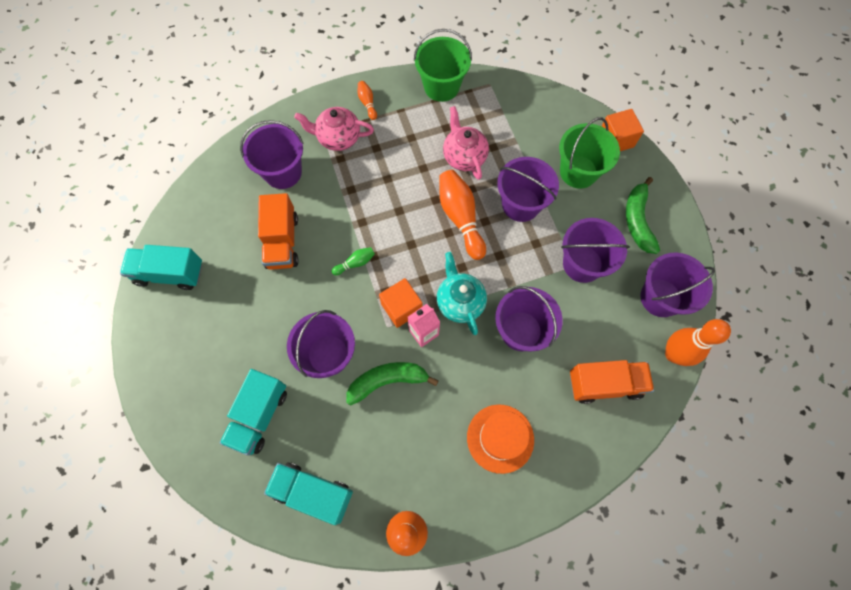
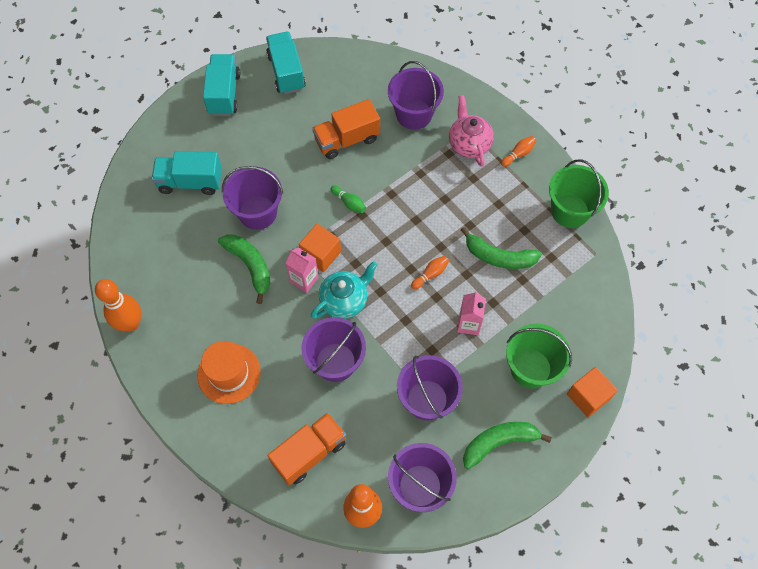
camera: 70 degrees right, 5 degrees down
turquoise truck [264,463,353,525] -> turquoise truck moved to [203,54,240,116]
orange bowling pin [439,170,486,260] -> orange bowling pin [411,256,449,289], size x0.48
pink teapot [443,106,489,180] -> green banana [461,227,542,269]
purple bucket [497,157,559,222] -> pink carton [457,291,486,335]
orange truck [570,360,654,404] -> orange truck turned 105 degrees counterclockwise [267,412,346,485]

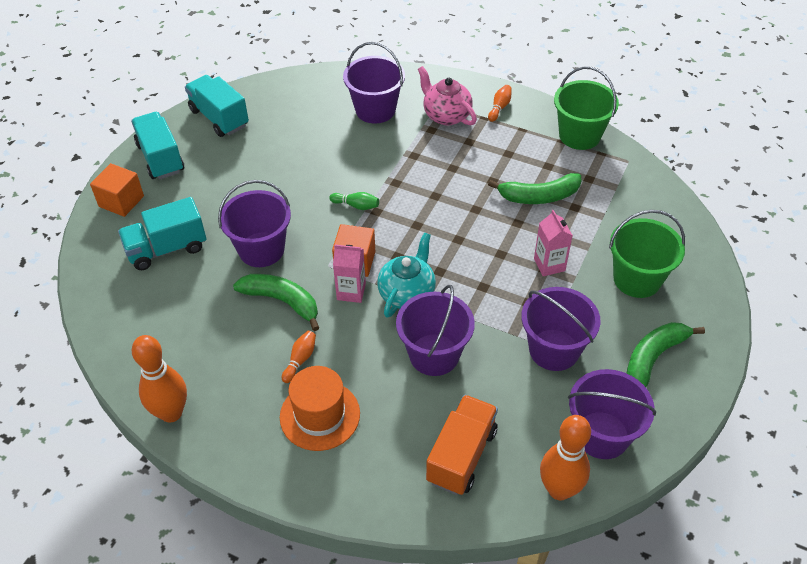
camera: 25 degrees left, 15 degrees down
orange truck [312,99,380,159] -> none
orange bowling pin [411,256,449,289] -> orange bowling pin moved to [282,331,316,383]
orange cube [567,367,618,417] -> orange cube moved to [90,163,144,217]

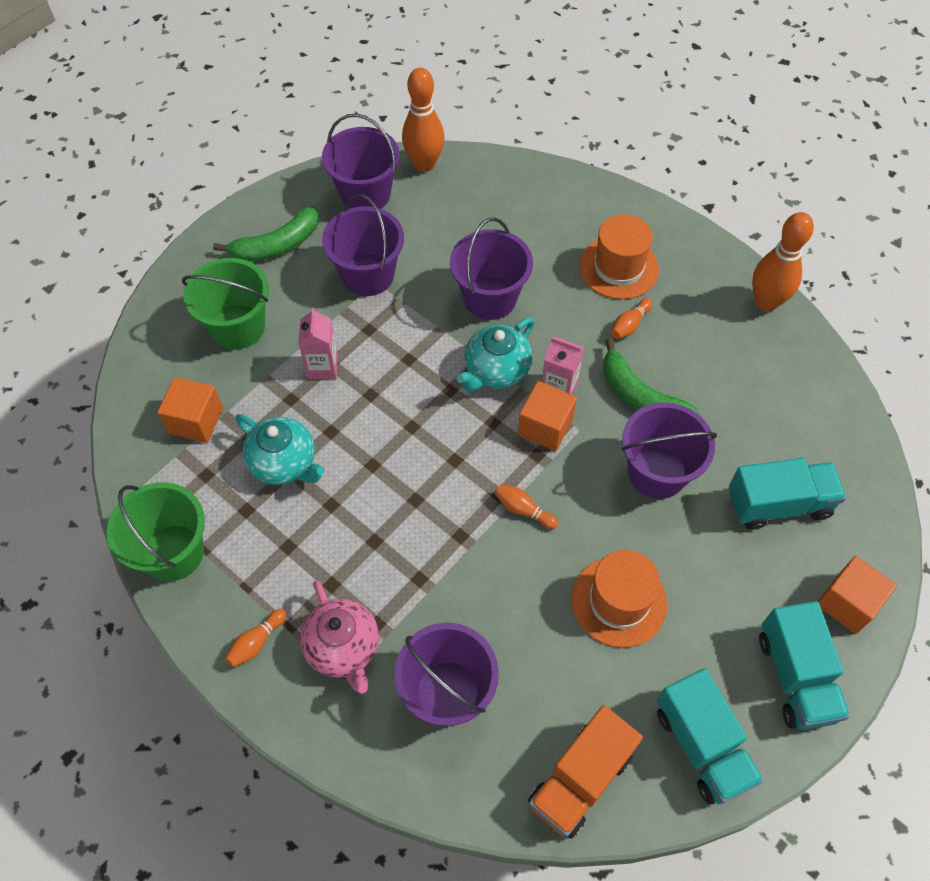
camera: 165 degrees left, 10 degrees up
green bowling pin [329,192,379,210] -> orange bowling pin [495,484,558,529]
orange truck [426,395,498,495] -> orange truck moved to [528,705,643,839]
green banana [488,173,582,204] -> turquoise teapot [235,414,324,485]
none -> orange cube [157,377,223,443]
none -> orange hat [572,550,667,648]

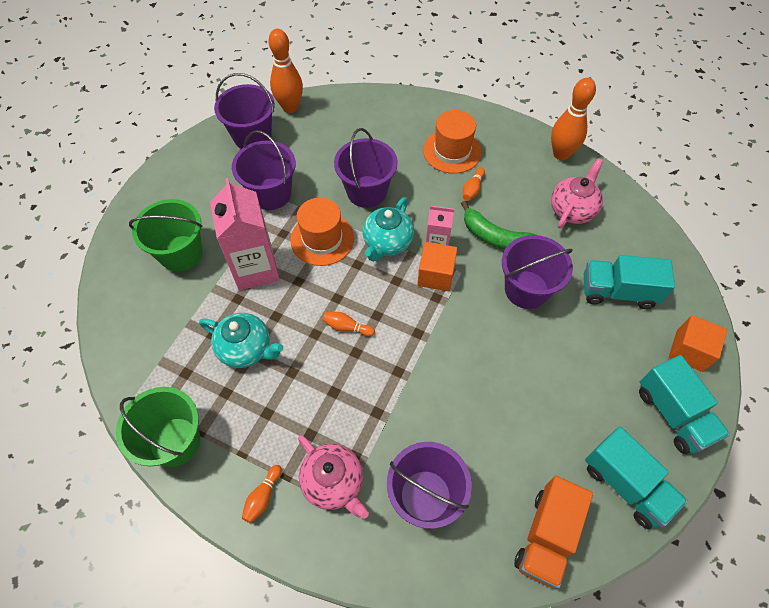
camera: 15 degrees left, 0 degrees up
orange cube [157,377,223,443] -> none
green banana [213,206,319,262] -> none
pink carton [298,307,338,379] -> pink carton [210,178,280,290], size x1.82
orange bowling pin [495,484,558,529] -> orange bowling pin moved to [323,312,375,337]
orange hat [572,550,667,648] -> orange hat moved to [290,198,354,266]
turquoise truck [729,458,846,530] -> turquoise truck turned 150 degrees counterclockwise [584,255,675,309]
none -> pink teapot [551,158,603,229]

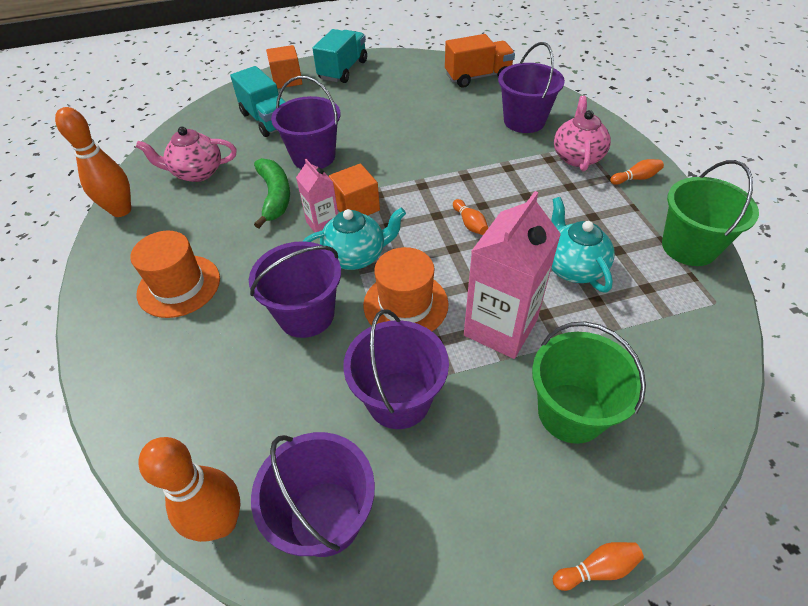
camera: 130 degrees left, 10 degrees down
orange bowling pin [463,168,485,201] -> orange bowling pin moved to [553,542,644,591]
turquoise truck [585,427,688,529] -> none

